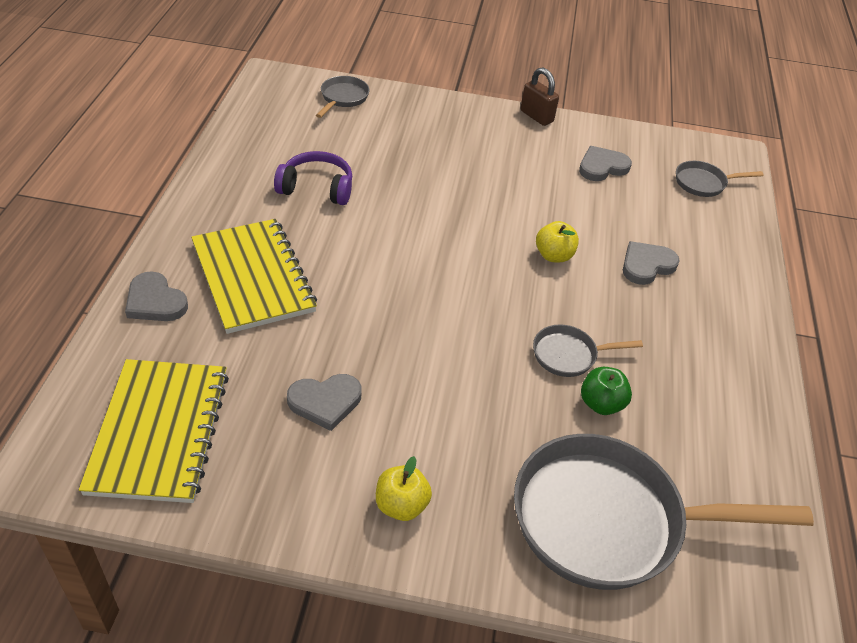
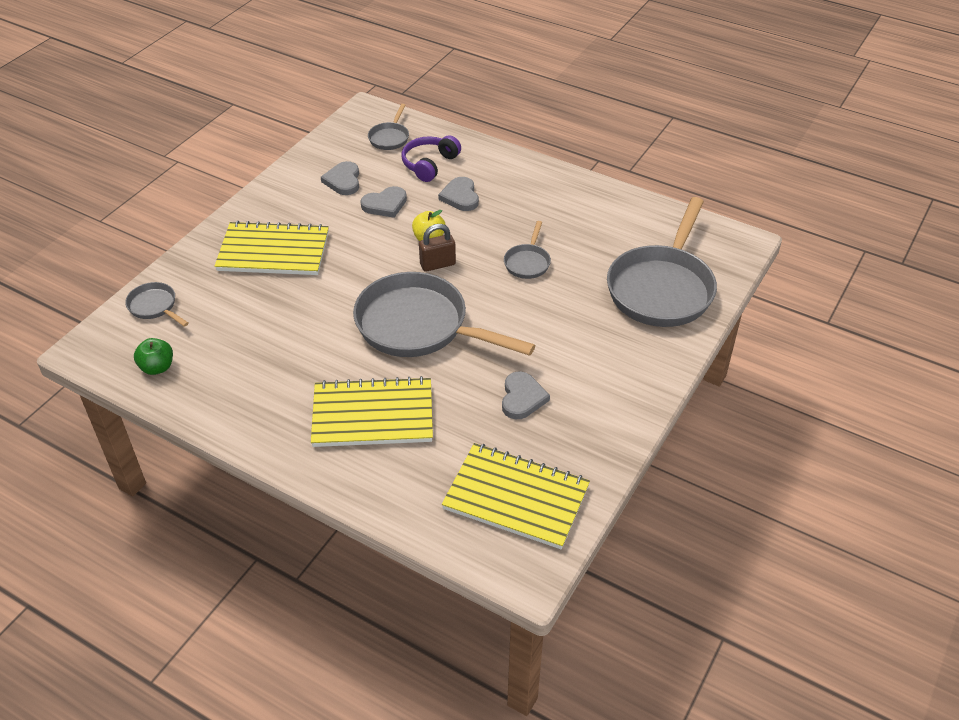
camera: 65 degrees left, 0 degrees up
grey heart [125,271,188,321] -> grey heart moved to [360,186,407,218]
purple headphones [274,151,352,205] -> purple headphones moved to [401,135,461,182]
yellow apple [376,456,432,521] -> none
brown padlock [521,67,559,126] -> brown padlock moved to [419,224,456,272]
green apple [581,367,632,415] -> green apple moved to [134,338,173,375]
none -> yellow notebook [215,221,329,275]
none -> grey pan [353,272,535,357]

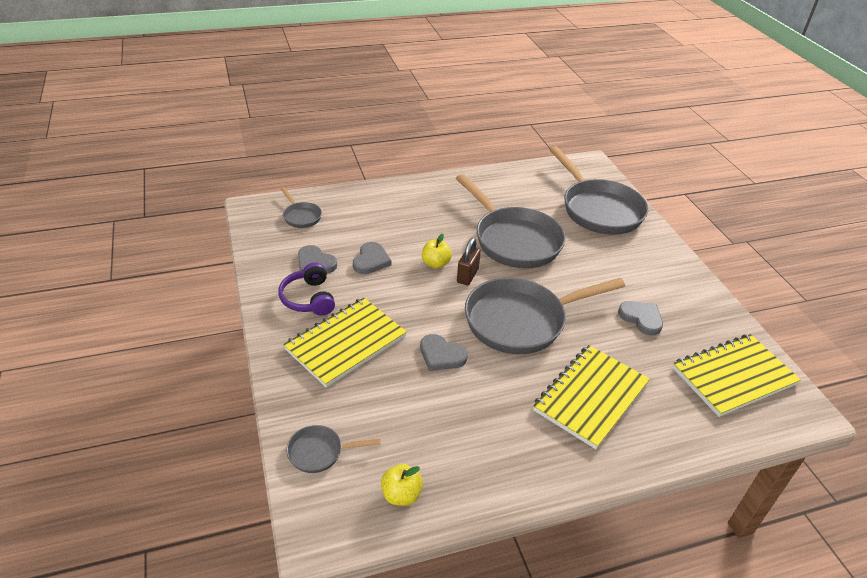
camera: 50 degrees left, 5 degrees down
green apple [134,338,173,375] -> yellow apple [381,464,423,506]
purple headphones [401,135,461,182] -> purple headphones moved to [278,263,335,316]
grey heart [438,177,479,211] -> grey heart moved to [420,334,468,371]
grey pan [504,221,551,279] -> grey pan [456,174,566,268], size x2.24

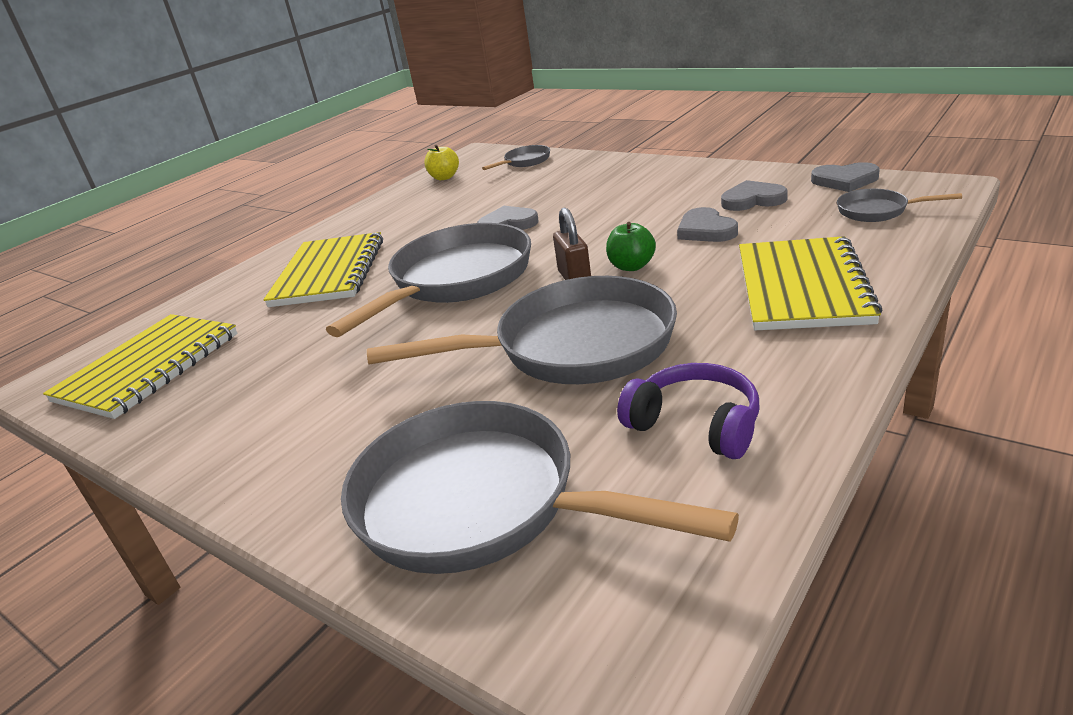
camera: 150 degrees right, 10 degrees down
purple headphones [278,263,335,316] -> purple headphones moved to [617,363,759,459]
yellow notebook [283,298,407,387] -> yellow notebook moved to [739,236,883,330]
yellow apple [422,234,452,269] -> green apple [606,222,656,271]
grey pan [456,174,566,268] -> grey pan turned 150 degrees clockwise [367,276,677,384]
grey heart [618,301,663,335] -> grey heart moved to [811,162,880,192]

